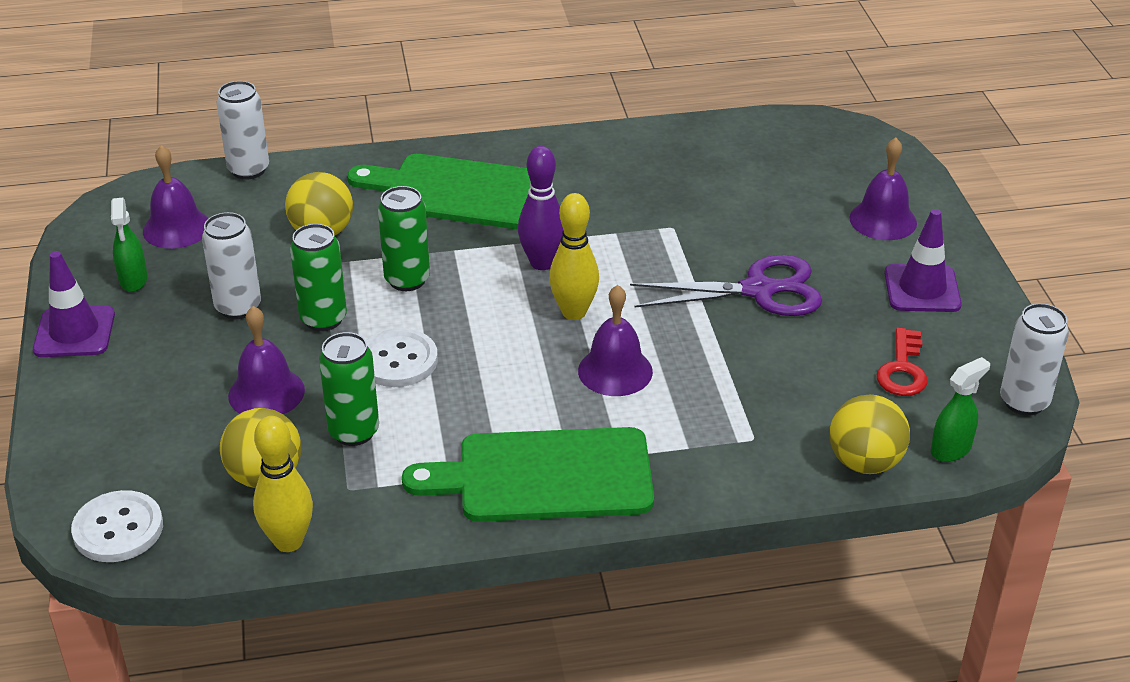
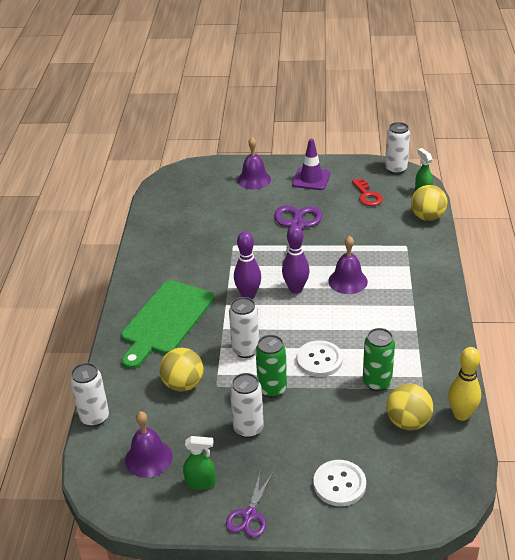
camera: 75 degrees left, 0 degrees up
purple traffic cone [33,251,115,357] -> purple scissors [226,473,273,538]
white button [71,490,163,562] -> white button moved to [314,460,366,506]
purple bell [228,306,305,414] -> none
green can [378,186,430,291] -> white can [229,297,259,358]
green cutting board [402,427,654,522] -> none
yellow bowling pin [549,193,599,320] -> purple bowling pin [282,225,310,294]
red key [877,328,927,396] -> red key turned 45 degrees clockwise [352,178,383,206]

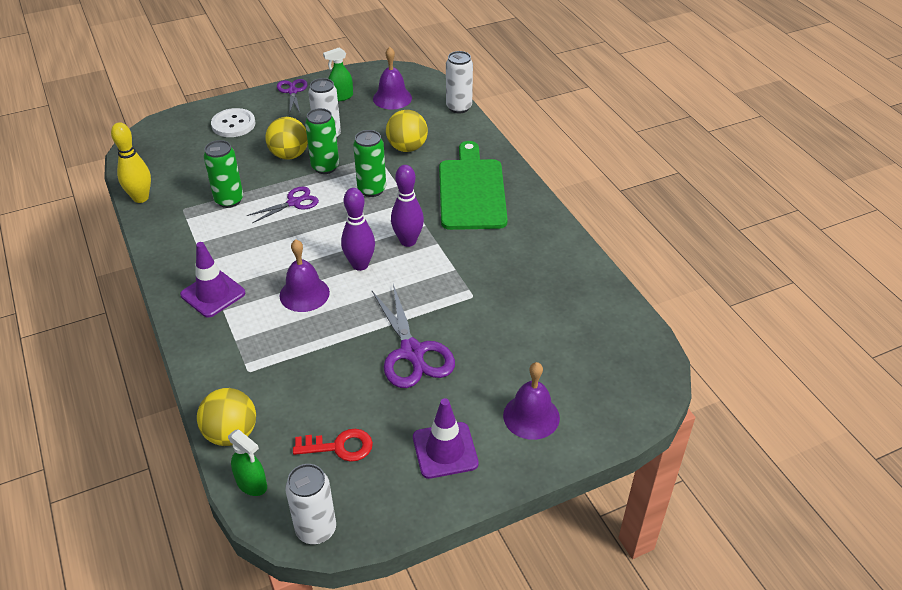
camera: 150 degrees right, 5 degrees up
white can [229,297,259,358] -> green can [353,130,386,197]
white button [297,340,343,377] -> purple scissors [247,186,319,223]
red key [352,178,383,206] -> red key turned 135 degrees clockwise [293,429,373,462]
yellow ball [386,384,433,430] -> yellow ball moved to [265,117,308,160]
none -> purple traffic cone [180,242,245,318]

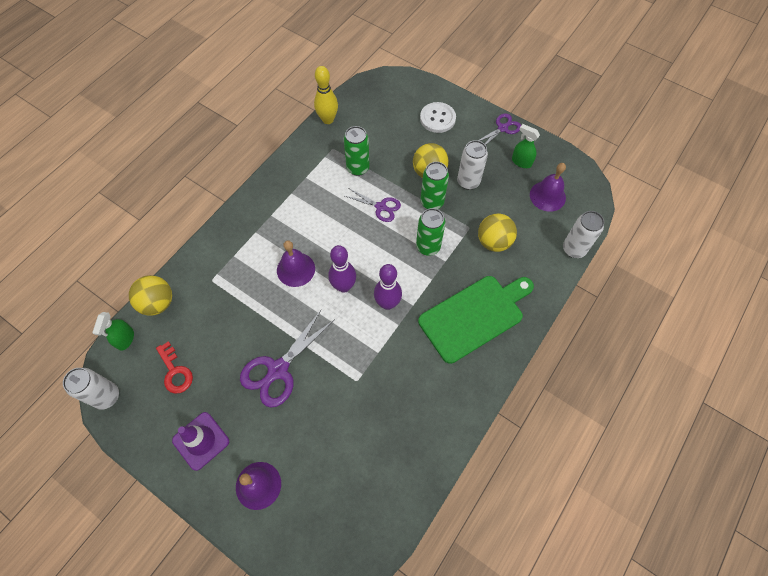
camera: 60 degrees right, 20 degrees up
purple traffic cone [180,242,245,318] -> none

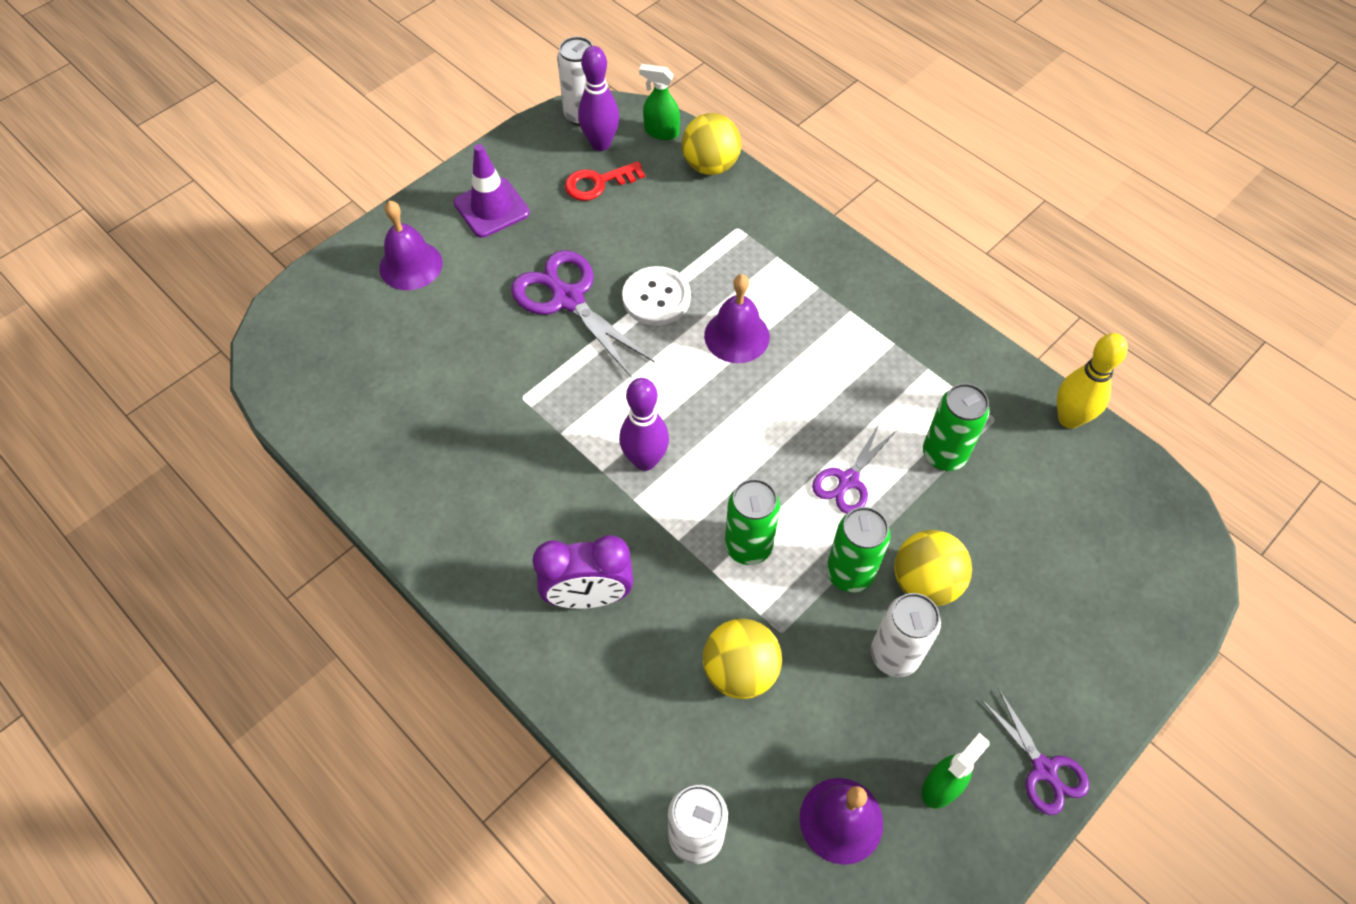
camera: 100 degrees right, 5 degrees down
purple bowling pin [328,245,356,293] -> purple bowling pin moved to [578,46,619,151]
green cutting board [418,276,534,364] -> purple clock [533,535,633,609]
white button [420,102,456,133] -> white button moved to [622,266,691,326]

